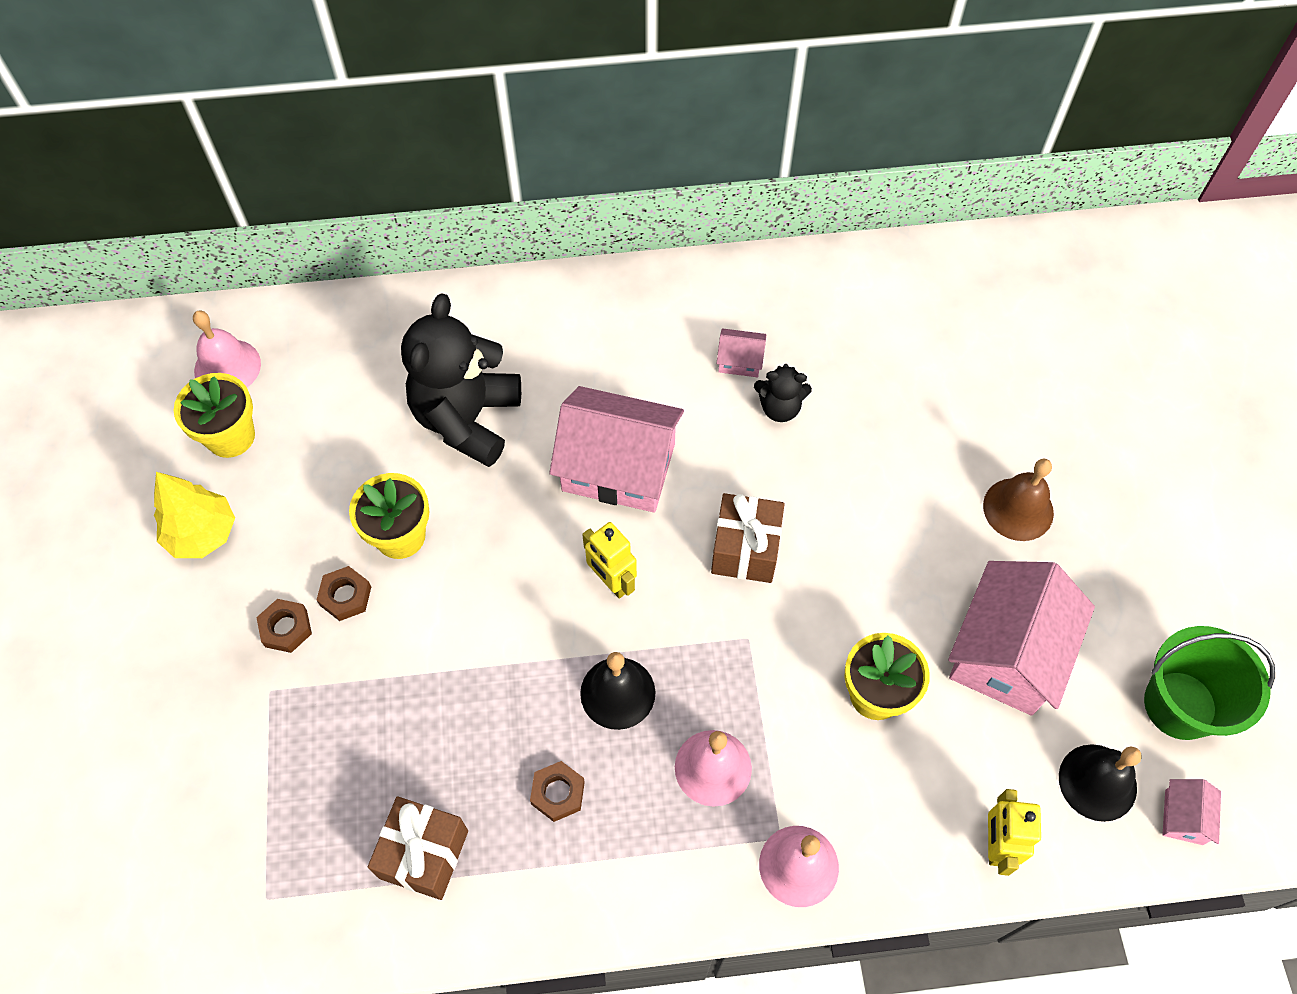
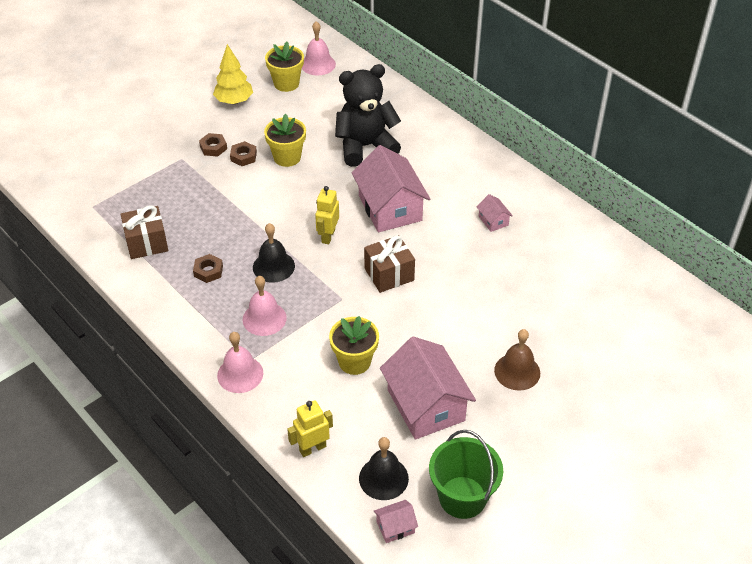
camera: 55 degrees right, 15 degrees down
black teddy bear [754,364,812,422] -> none
pink house [948,561,1095,716] -> pink house turned 75 degrees clockwise [380,337,476,440]

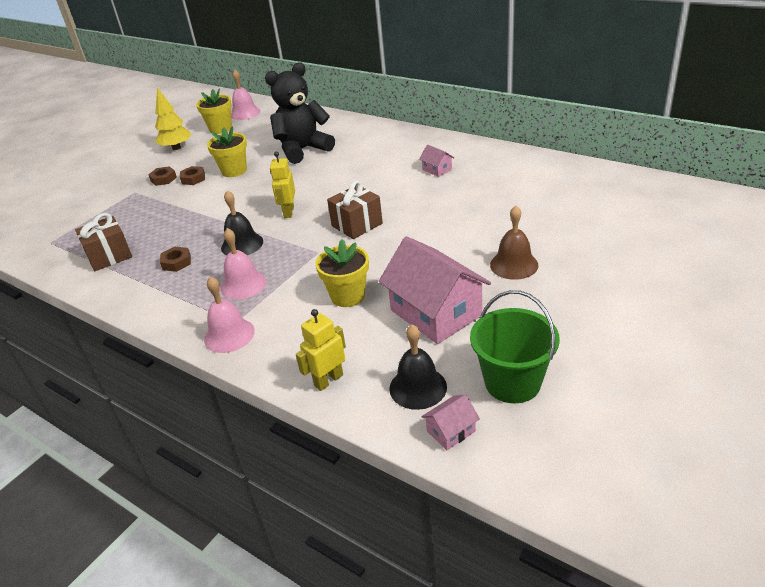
camera: 10 degrees left, 10 degrees down
pink house [352,145,430,232] -> none

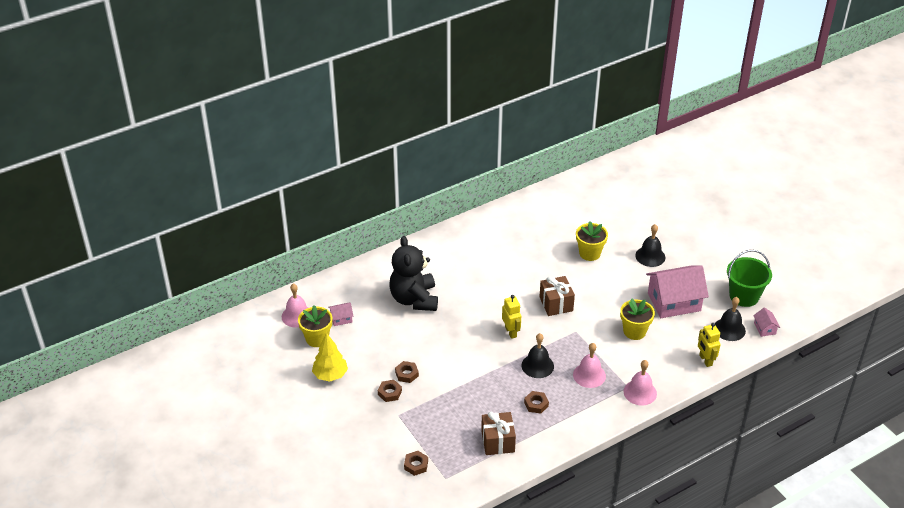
camera: 70 degrees left, 5 degrees up
yellow flower pot [207,126,247,177] -> yellow flower pot moved to [576,221,608,261]
yellow robot [270,152,295,218] -> yellow robot turned 135 degrees counterclockwise [502,295,521,339]
pink house [419,144,454,177] -> pink house moved to [328,303,354,326]
brown bell [490,206,538,280] -> black bell [635,224,665,267]
none -> brown nut [404,451,428,476]

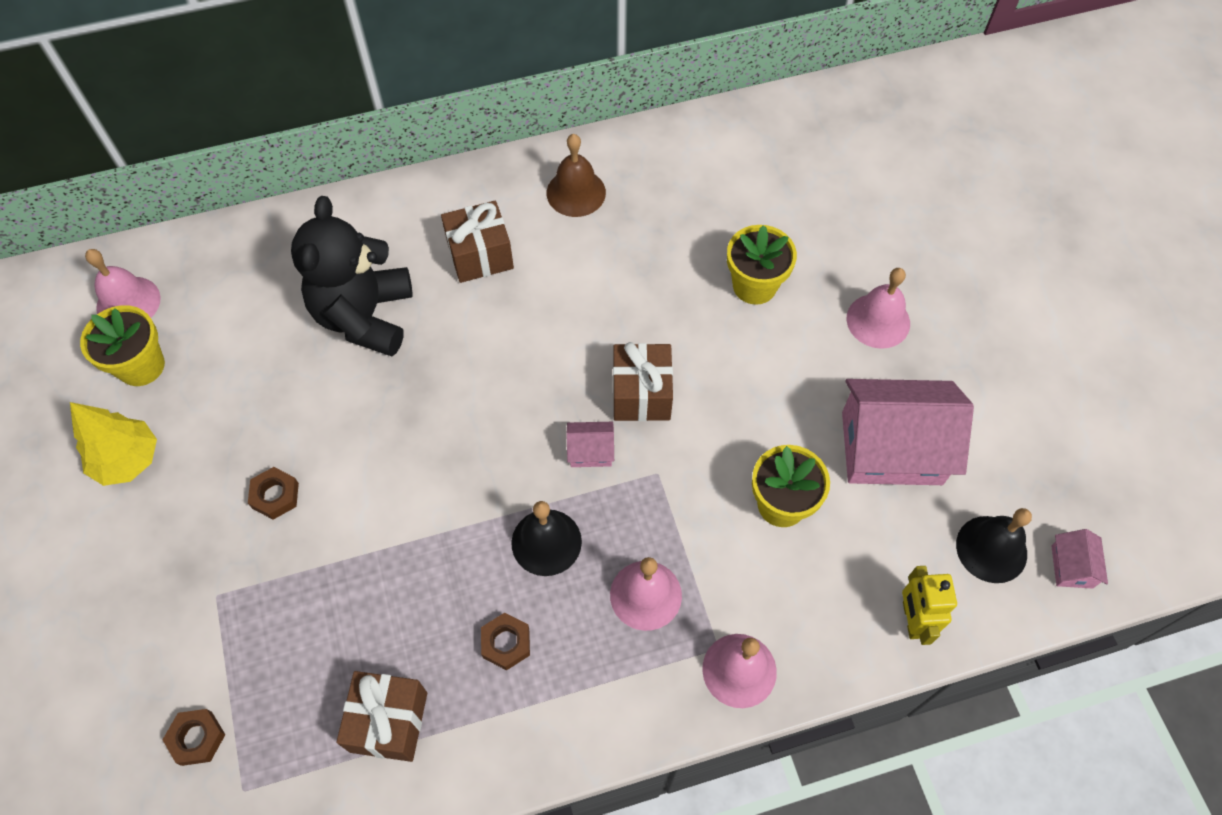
camera: 15 degrees right, 20 degrees up
pink house [328,303,354,326] -> pink house moved to [566,422,614,467]
brown nut [378,380,402,402] -> none
yellow robot [502,295,521,339] -> none
black bell [635,224,665,267] -> pink bell [847,268,910,349]
green bucket [727,250,772,307] -> none
none -> brown gift [441,201,514,283]
none -> brown bell [547,134,606,217]

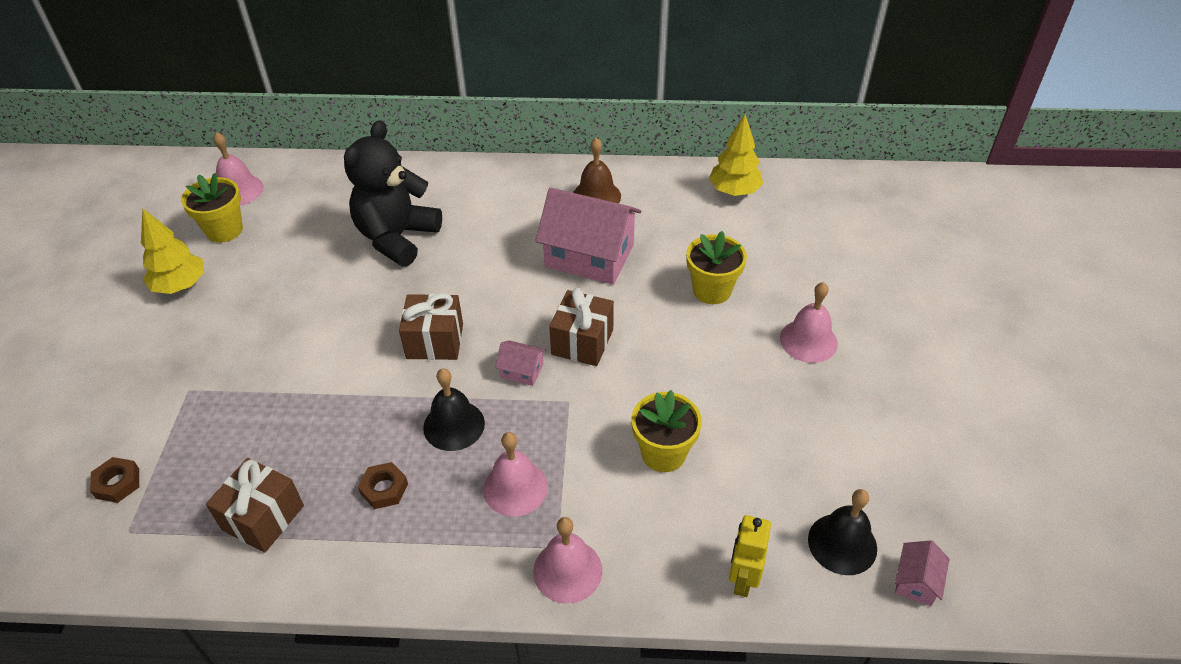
camera: 20 degrees right, 15 degrees down
brown nut [248,467,299,520] -> none
brown gift [441,201,514,283] -> brown gift moved to [399,293,463,360]
pink house [842,379,974,485] -> pink house moved to [535,188,641,285]
none -> yellow tree [709,114,763,196]

